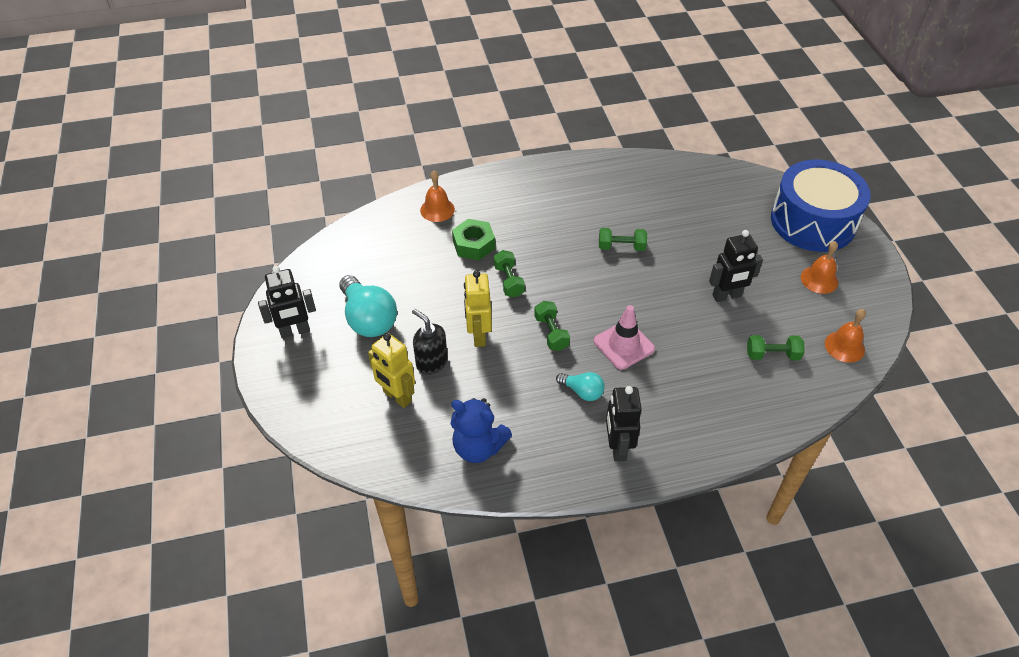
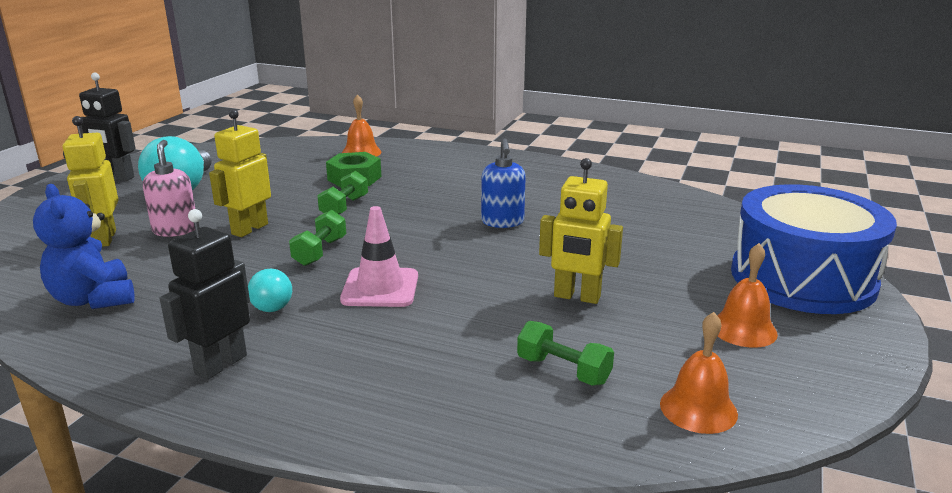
camera: 35 degrees right, 25 degrees down
black soap dispenser [412,309,448,375] -> pink soap dispenser [143,140,195,237]
green dumbbell [599,228,647,251] -> blue soap dispenser [481,138,526,228]
black robot [709,230,763,302] -> yellow robot [539,158,623,304]

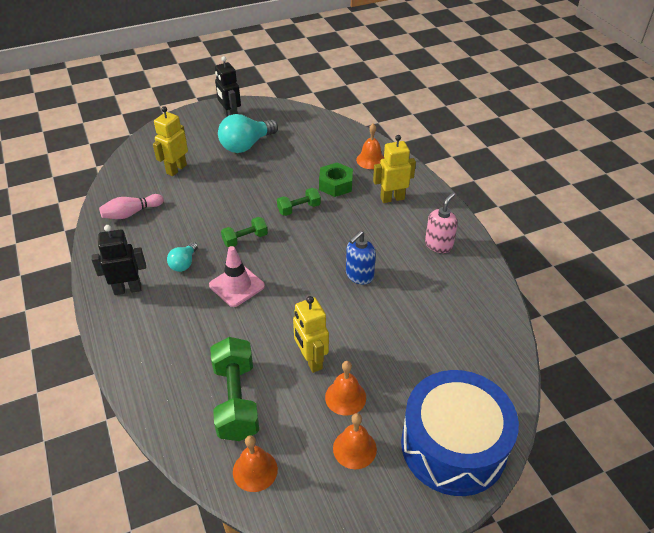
camera: 45 degrees right, 20 degrees up
blue teddy bear [33,184,135,309] -> pink bowling pin [99,194,164,219]
pink soap dispenser [143,140,195,237] -> pink soap dispenser moved to [425,192,458,253]
yellow robot [209,109,271,237] -> yellow robot moved to [373,135,416,203]
green dumbbell [517,321,614,385] -> green dumbbell [210,337,259,441], size x1.79
none -> orange bell [325,361,366,415]

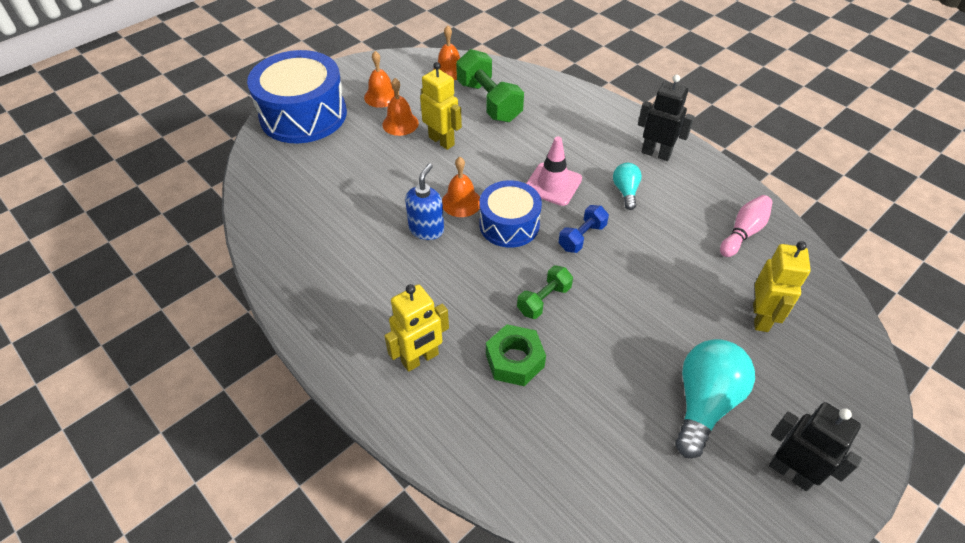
camera: 160 degrees right, 5 degrees up
black robot [91,225,146,295] -> black robot turned 120 degrees counterclockwise [638,75,694,161]
green dumbbell [221,217,268,247] -> blue dumbbell [559,205,609,253]
orange bell [356,124,384,169] -> orange bell moved to [442,157,480,217]
pink soap dispenser [425,192,458,253] -> none
none -> blue drum [479,180,542,248]

